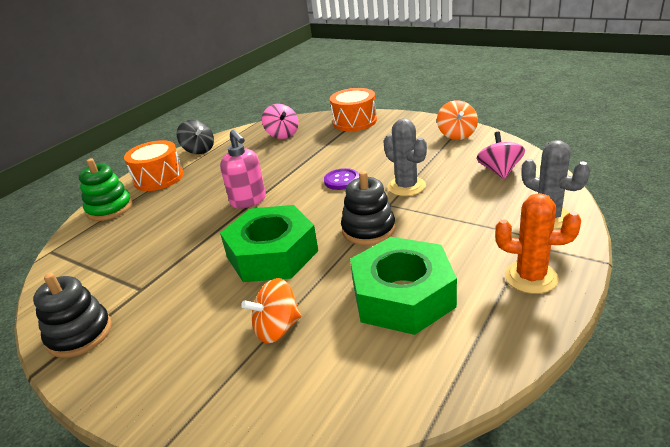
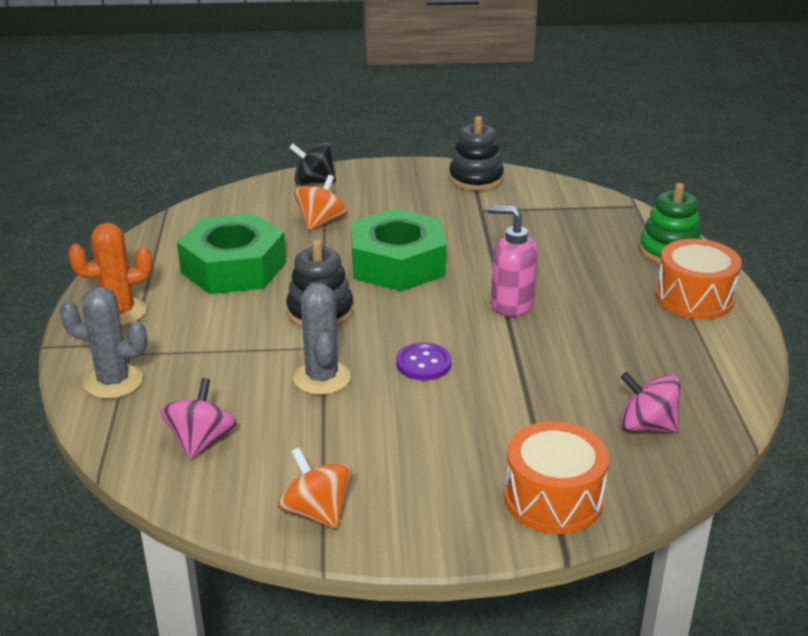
camera: 140 degrees right, 0 degrees up
black spinning top [177,120,214,154] -> black spinning top moved to [289,141,336,185]
grey cactus [383,118,427,196] -> grey cactus turned 60 degrees clockwise [293,283,351,395]
pink spinning top [477,132,525,179] -> pink spinning top turned 135 degrees counterclockwise [160,378,236,459]

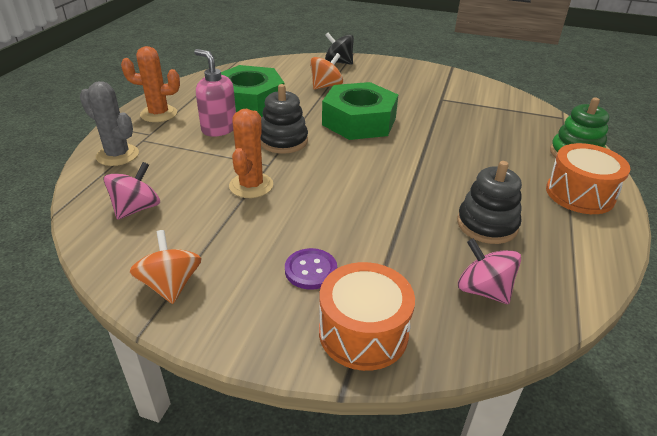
camera: 20 degrees right, 5 degrees up
grey cactus [293,283,351,395] -> orange cactus [229,109,273,198]
purple button [396,343,452,380] -> purple button moved to [285,248,337,290]
black stacking toy [449,116,504,191] -> black stacking toy moved to [457,161,522,244]
pink soap dispenser [488,205,538,317] -> pink soap dispenser moved to [194,49,236,137]

